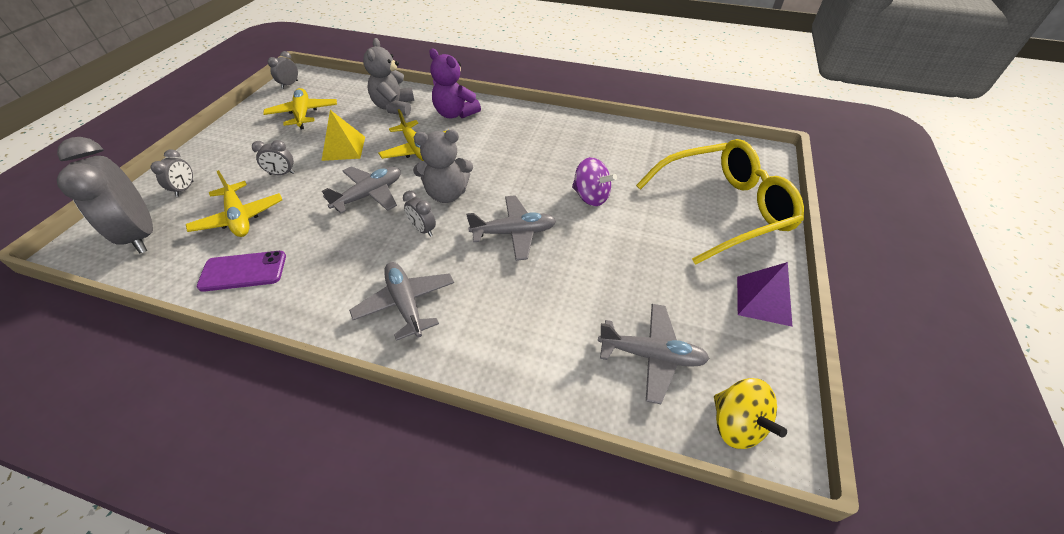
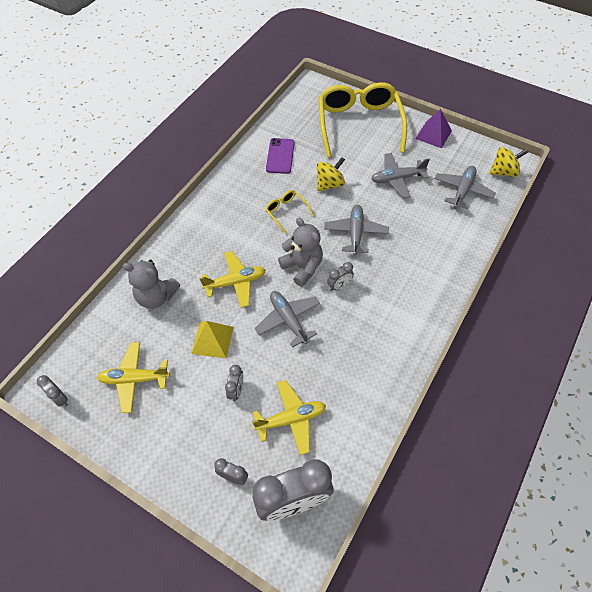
camera: 75 degrees left, 10 degrees up
purple phone [197,251,286,292] -> purple phone moved to [266,138,295,174]
grey plane [349,262,454,341] -> grey plane moved to [371,153,430,198]
grey teddy bear [413,130,473,203] -> grey teddy bear turned 45 degrees counterclockwise [278,218,323,287]
purple teddy bear [429,49,481,118] -> none
purple spinning top [572,157,617,206] -> yellow spinning top [317,157,345,191]
none -> yellow glasses [265,190,314,234]

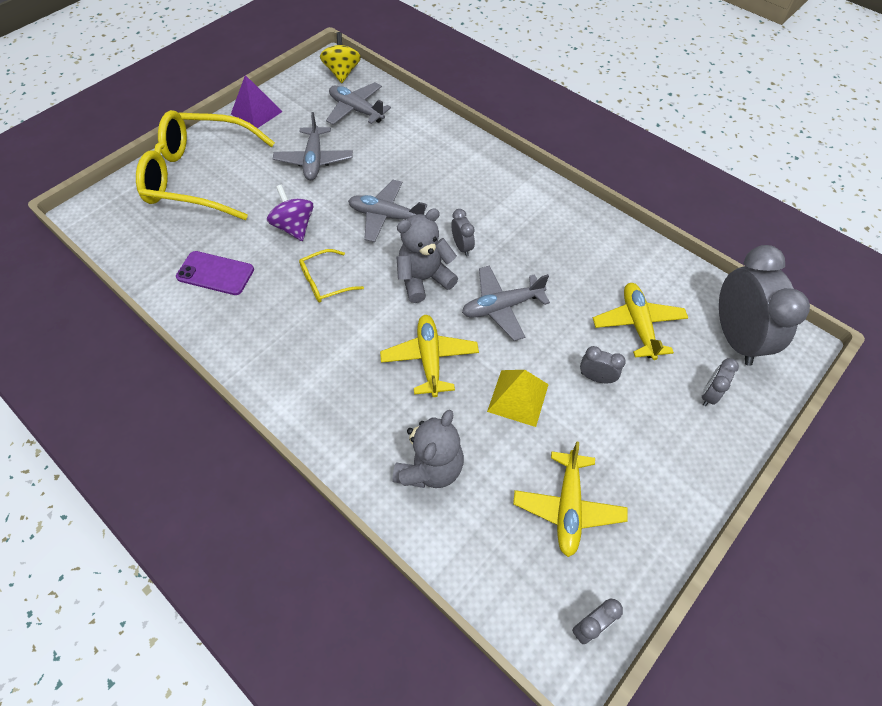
camera: 80 degrees left, 0 degrees up
yellow spinning top [317,157,345,191] -> purple spinning top [267,185,313,241]

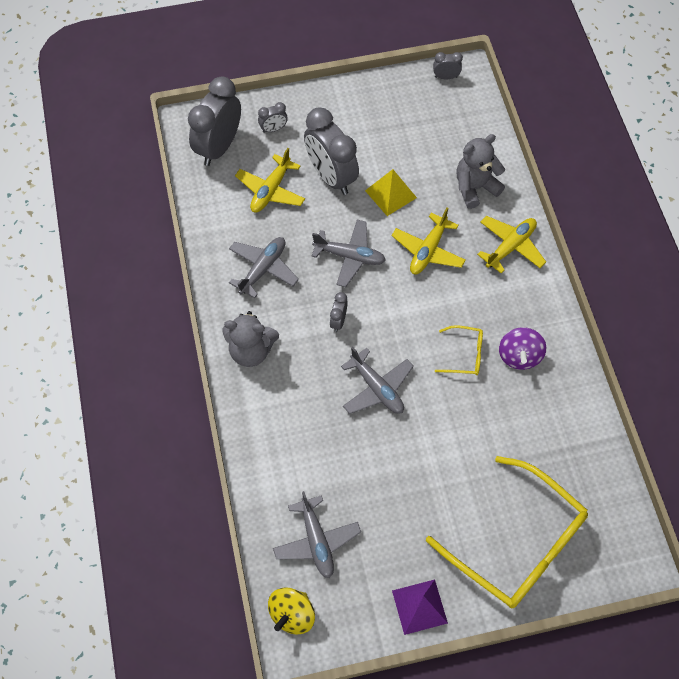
camera: 145 degrees left, 5 degrees up
purple phone [176,251,254,295] -> none
purple spinning top [267,185,313,241] -> purple spinning top moved to [499,327,546,370]
grey plane [273,112,353,180] -> grey plane moved to [229,237,299,298]
grey teddy bear [396,209,458,303] -> grey teddy bear moved to [222,311,279,367]
yellow plane [513,441,628,557] -> yellow plane moved to [477,216,546,273]
grey clock [580,346,626,383] -> grey clock [304,108,359,195], size x2.26

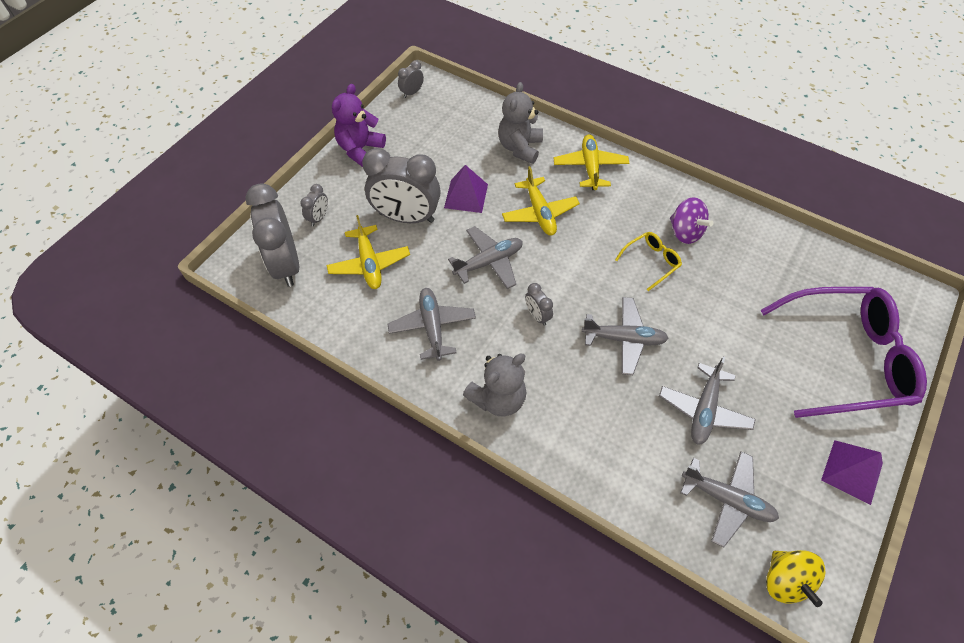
camera: 45 degrees left, 5 degrees down
yellow pyramid [365,169,417,216] -> purple pyramid [444,165,488,213]
yellow glasses [426,456,588,608] -> purple glasses [760,287,927,418]
none -> purple teddy bear [332,84,386,167]
none -> grey plane [659,357,756,445]

